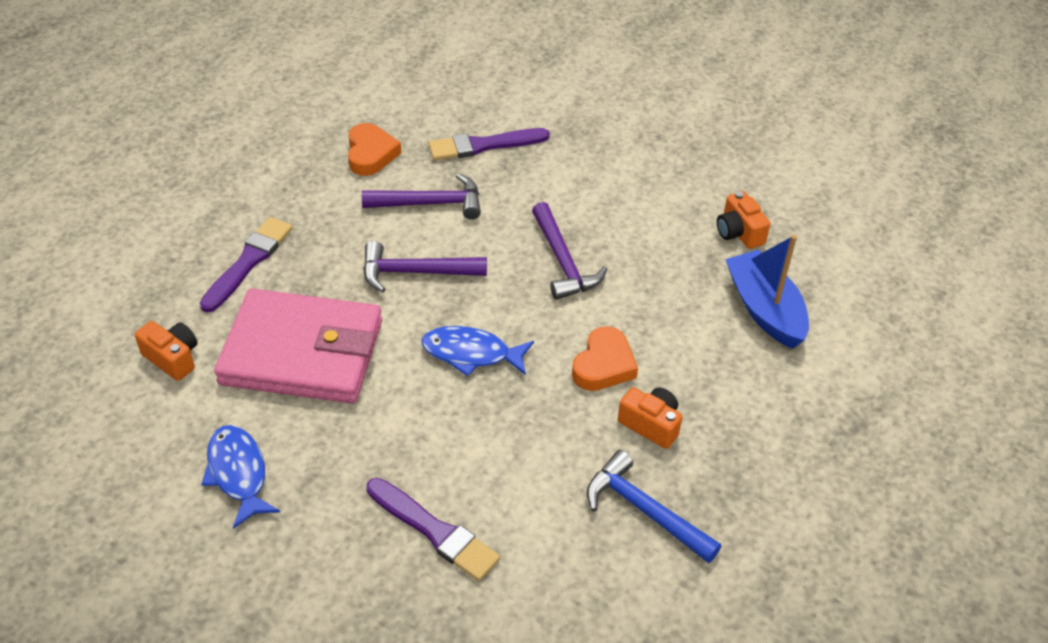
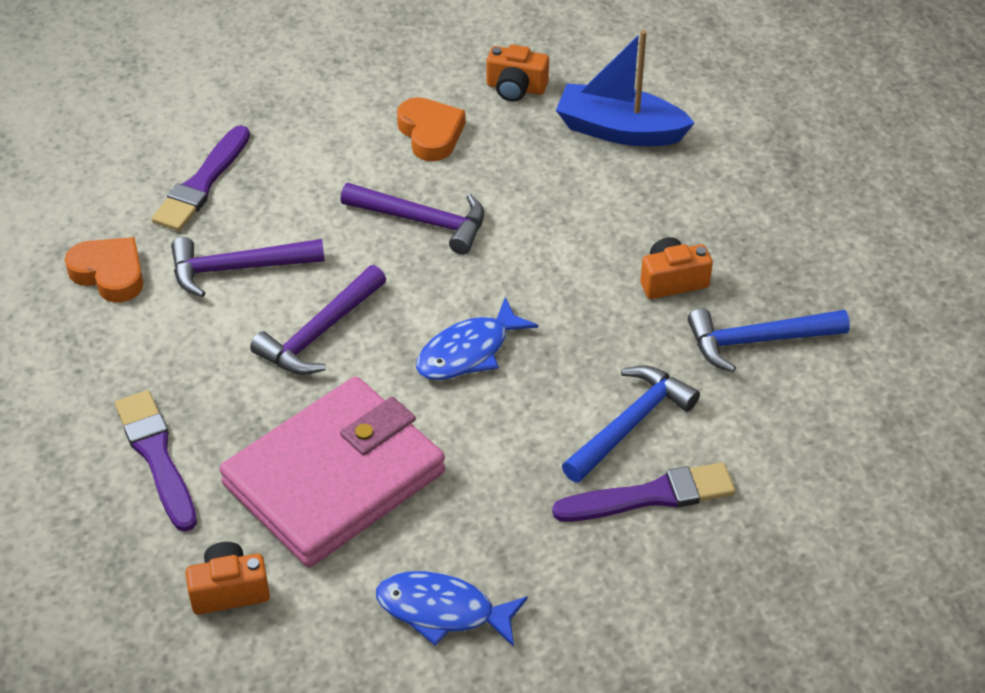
camera: 50 degrees left, 0 degrees up
purple hammer [362,173,481,219] -> purple hammer turned 135 degrees counterclockwise [171,237,325,297]
orange heart [572,326,638,391] -> orange heart moved to [397,97,466,161]
none -> blue hammer [562,365,700,483]

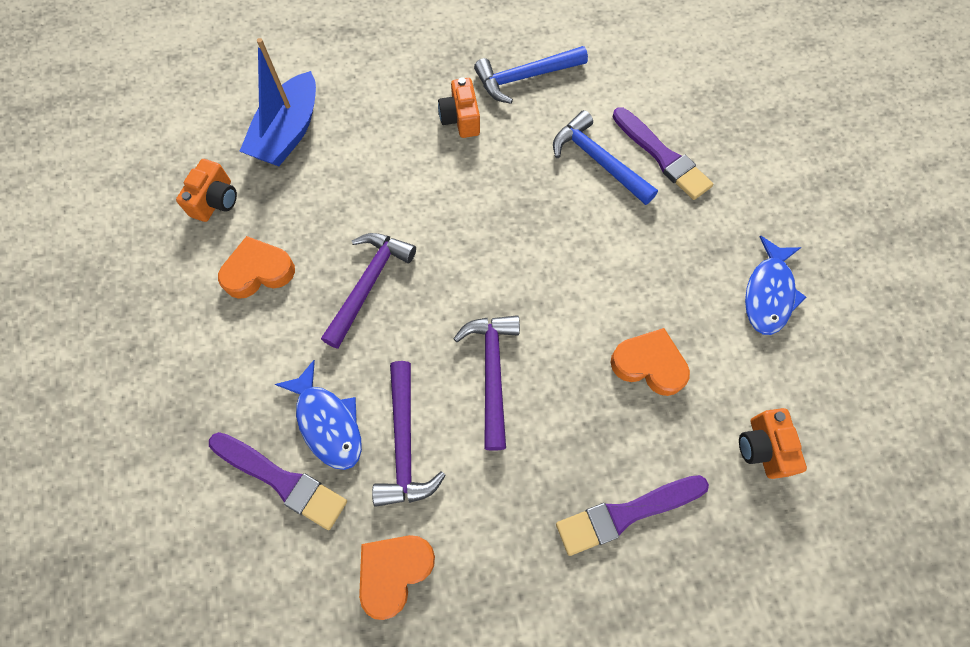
camera: 85 degrees left, 20 degrees up
pink wallet [219,376,445,567] -> orange heart [610,328,690,396]
purple hammer [250,265,386,375] -> purple hammer turned 135 degrees counterclockwise [453,315,520,451]
blue fish [416,297,538,380] -> blue fish moved to [275,360,362,470]
purple brush [552,462,735,522] -> purple brush turned 150 degrees clockwise [613,107,713,200]
blue hammer [687,308,850,372] -> blue hammer turned 75 degrees clockwise [474,46,588,104]

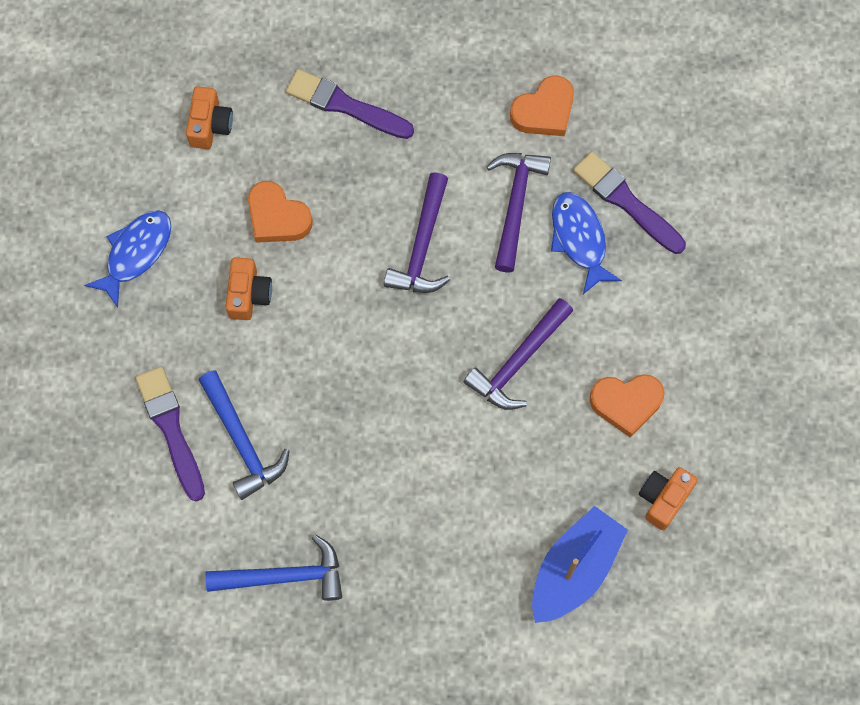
camera: 165 degrees left, 5 degrees up
orange camera [438,77,480,138] -> orange camera moved to [226,257,272,320]
purple brush [556,475,709,556] -> purple brush turned 150 degrees counterclockwise [286,69,414,139]

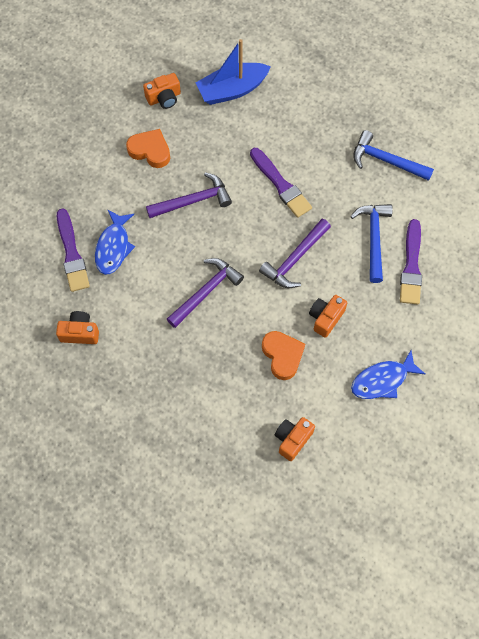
camera: 150 degrees left, 5 degrees down
purple brush [286,69,414,139] -> purple brush moved to [250,148,312,218]
purple hammer [486,153,551,273] -> purple hammer moved to [259,219,331,288]
orange heart [510,76,574,136] -> orange camera [56,311,99,344]

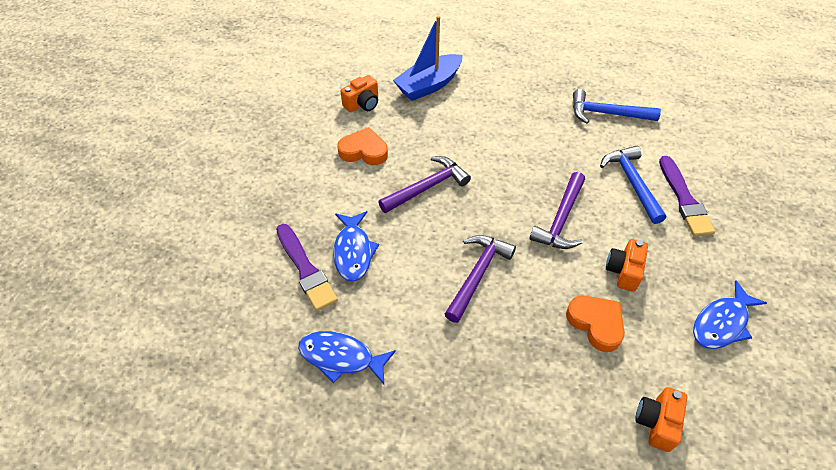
camera: 15 degrees left, 15 degrees down
orange camera [56,311,99,344] -> blue fish [298,331,396,384]
purple brush [250,148,312,218] -> none

